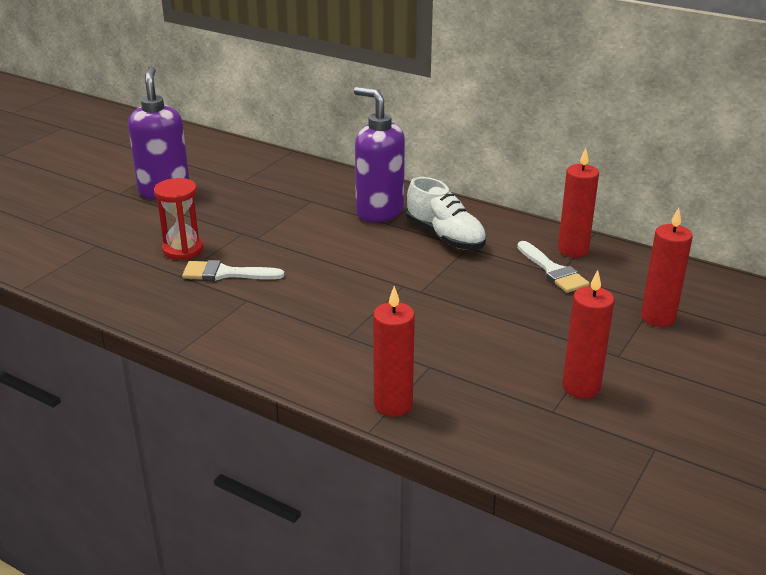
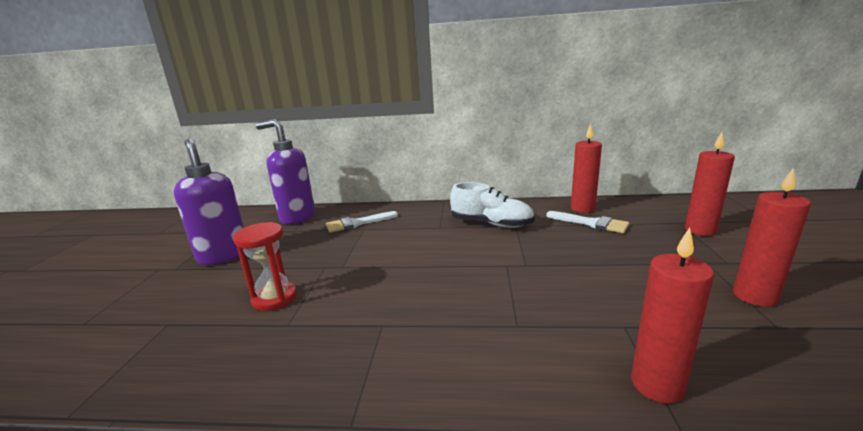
camera: 25 degrees left, 10 degrees down
white brush [182,260,284,281] -> white brush moved to [326,211,398,233]
purple soap dispenser [354,87,405,222] -> purple soap dispenser moved to [256,119,315,224]

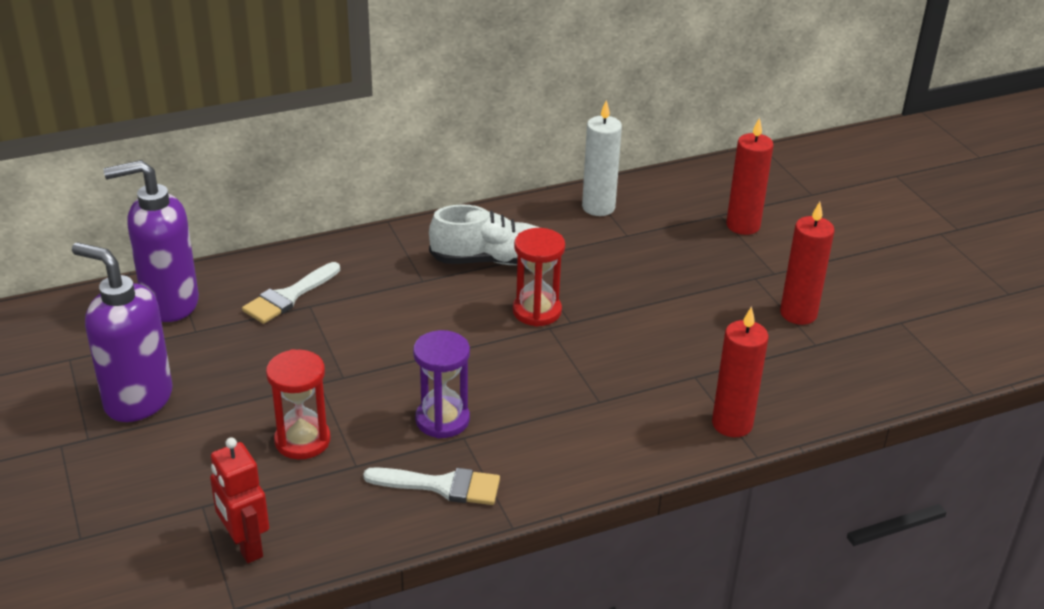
camera: 30 degrees left, 15 degrees up
white brush [546,211,630,233] -> white brush moved to [363,467,500,505]
red candle [571,124,602,213] -> white candle [582,100,622,216]
none -> red robot [210,437,269,563]
none -> purple hourglass [413,330,470,438]
none -> red hourglass [513,228,565,327]

